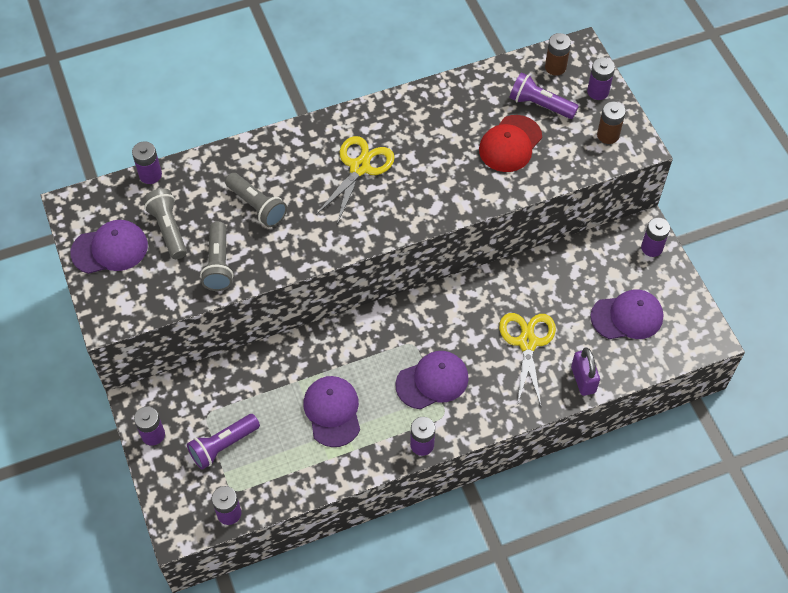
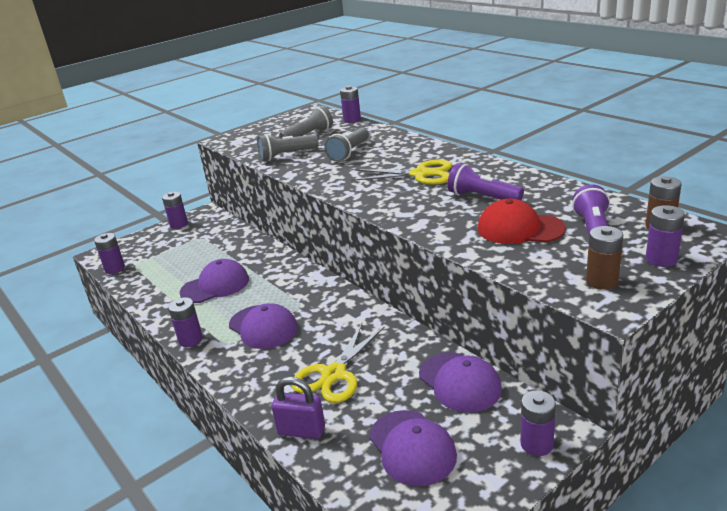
camera: 75 degrees right, 30 degrees down
purple cap [70,220,148,274] -> purple cap moved to [419,353,502,412]
purple flashlight [187,414,260,470] -> purple flashlight moved to [448,163,524,201]
yellow scissors [499,313,556,406] -> yellow scissors turned 135 degrees clockwise [292,323,385,403]
purple padlock [571,347,600,396] -> purple padlock turned 45 degrees clockwise [271,377,325,439]

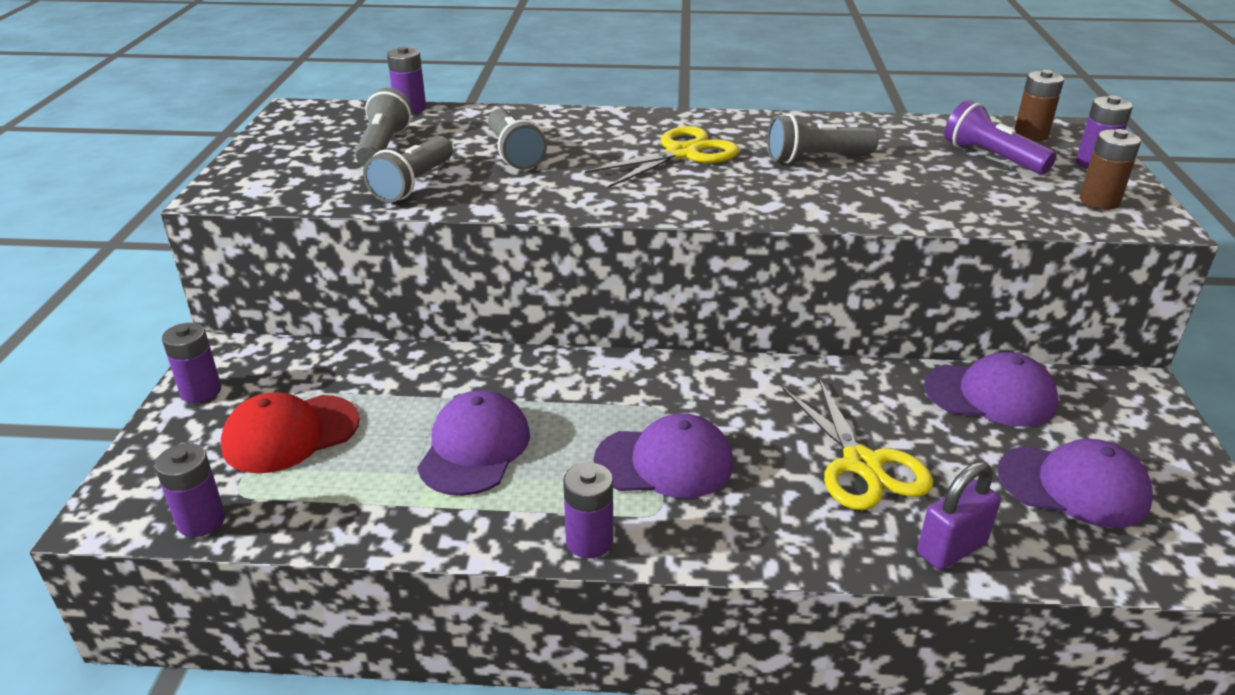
camera: 50 degrees left, 5 degrees up
purple flashlight [448,163,524,201] -> grey flashlight [767,114,879,164]
red cap [478,199,566,244] -> red cap moved to [221,392,360,473]
purple battery [520,390,556,456] -> none

